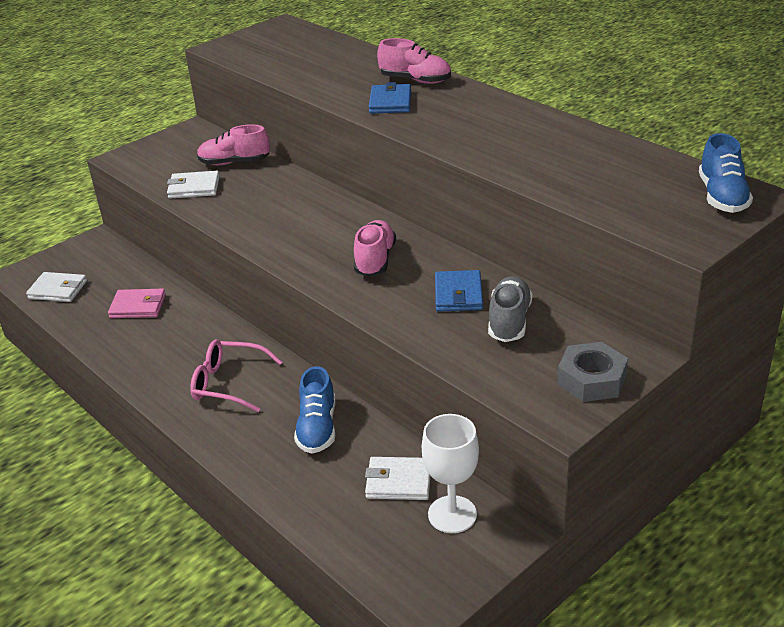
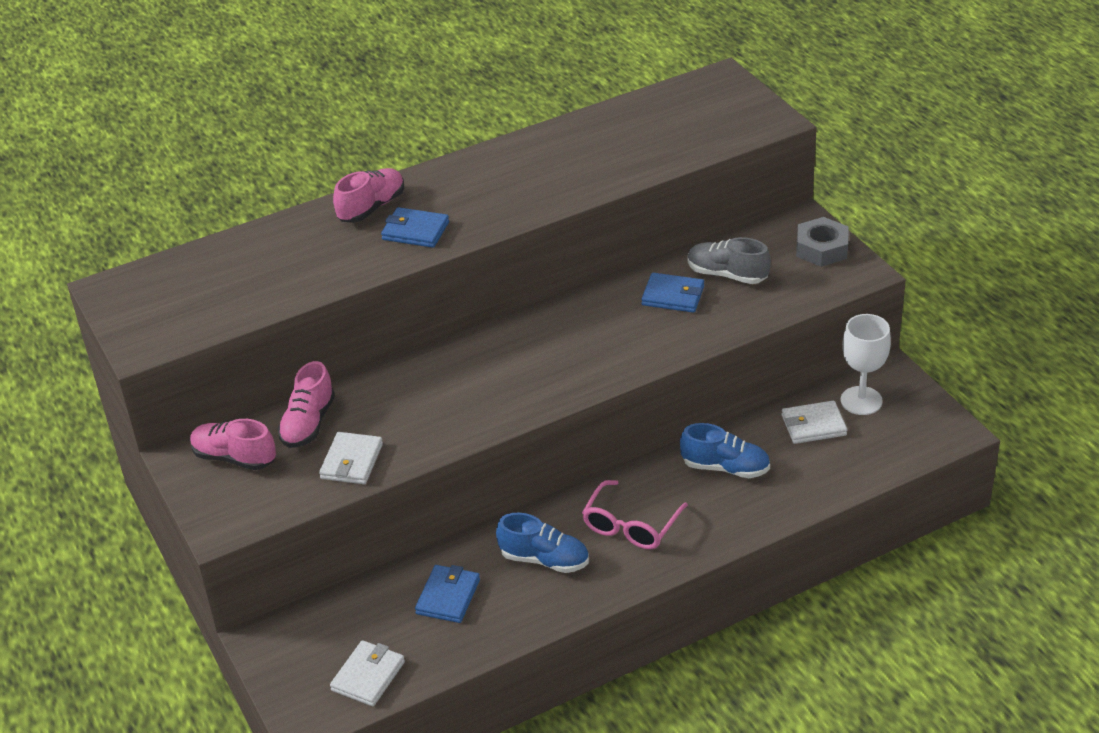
camera: 75 degrees left, 5 degrees up
pink wallet [108,289,166,318] -> blue wallet [415,565,480,623]
pink shoe [354,220,396,277] -> pink shoe moved to [190,419,276,470]
white wallet [365,457,430,500] -> white wallet turned 60 degrees clockwise [782,401,847,444]
blue shoe [699,133,753,213] -> blue shoe moved to [496,513,589,573]

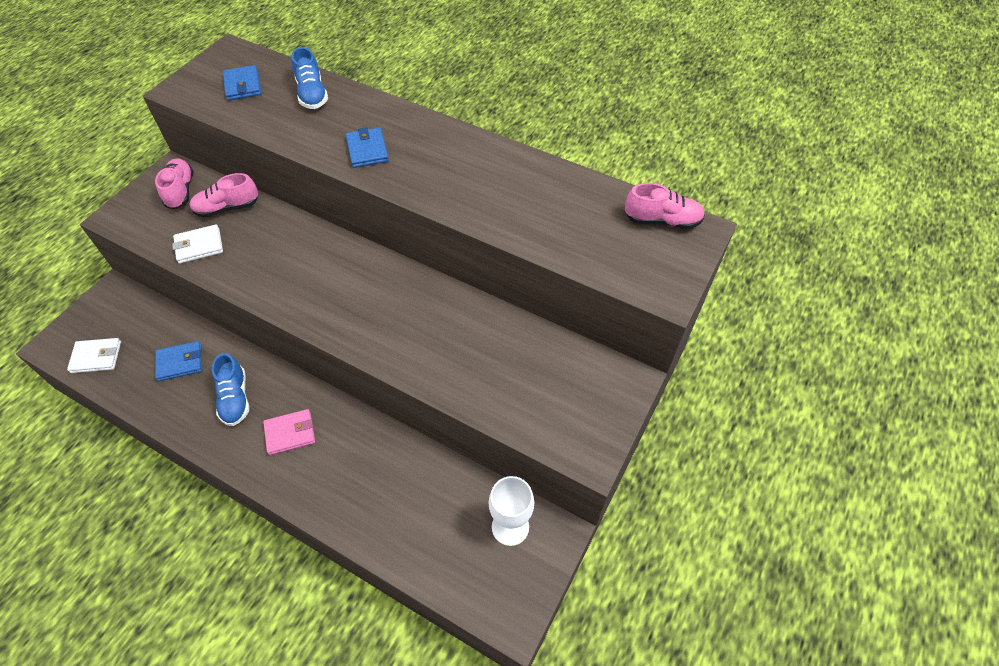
camera: 55 degrees right, 15 degrees up
pink shoe [333,168,404,223] -> pink shoe moved to [625,183,705,229]
pink glasses [582,480,688,549] -> pink wallet [263,409,315,455]
blue wallet [641,273,704,313] -> blue wallet moved to [223,65,261,101]
blue shoe [680,423,770,478] -> blue shoe moved to [292,47,328,109]
grey shoe [688,237,771,284] -> none
white wallet [782,401,847,444] -> none
grey nut [796,217,849,267] -> none

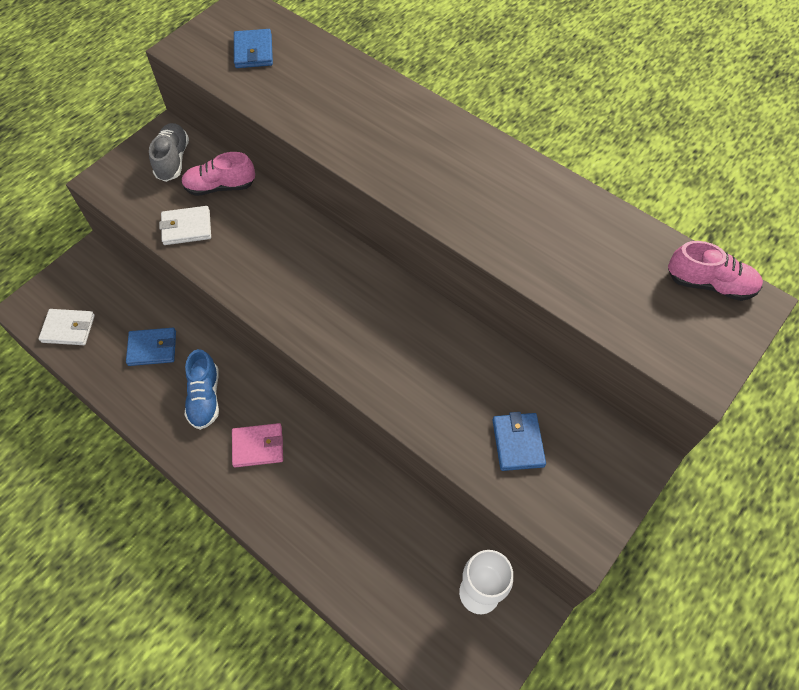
camera: 10 degrees right, 5 degrees up
pink shoe [155,158,194,209] -> grey shoe [149,123,189,182]
blue shoe [292,47,328,109] -> none
blue wallet [346,127,389,168] -> blue wallet moved to [493,412,546,471]

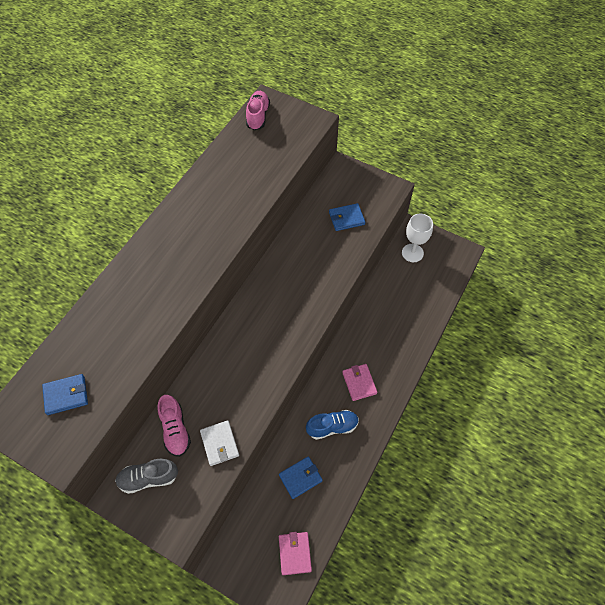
camera: 100 degrees left, 0 degrees up
white wallet [39,309,95,345] -> pink wallet [279,532,312,575]
blue wallet [126,328,176,366] -> blue wallet turned 75 degrees clockwise [279,456,323,499]

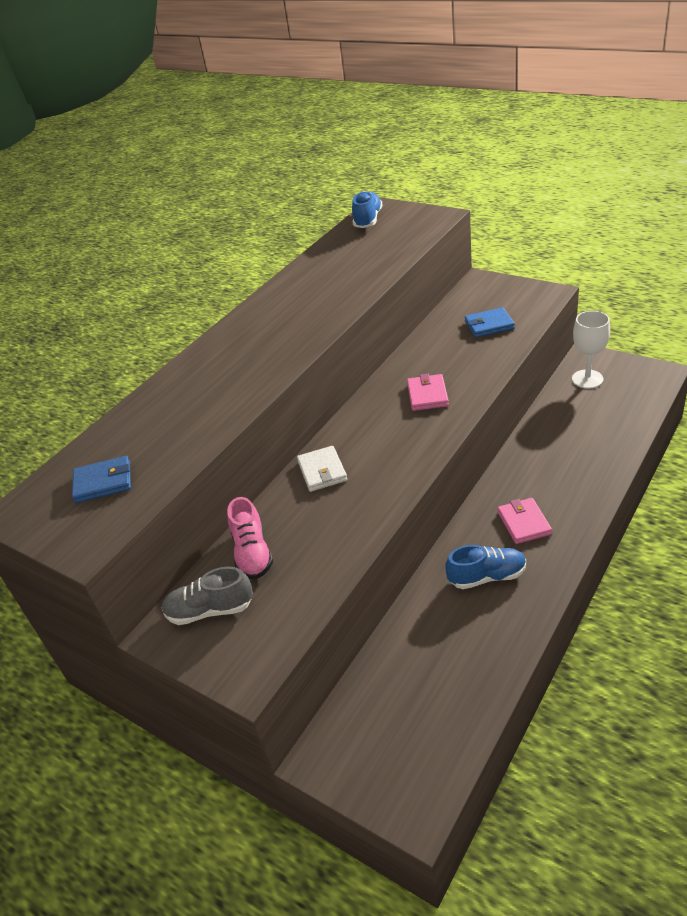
camera: 10 degrees right, 20 degrees down
white wallet [200,420,239,466] -> white wallet moved to [297,446,347,492]
pink shoe [246,91,270,130] -> blue shoe [352,191,383,228]
blue wallet [279,456,323,499] -> none
pink wallet [279,532,312,575] -> pink wallet moved to [407,374,449,411]

